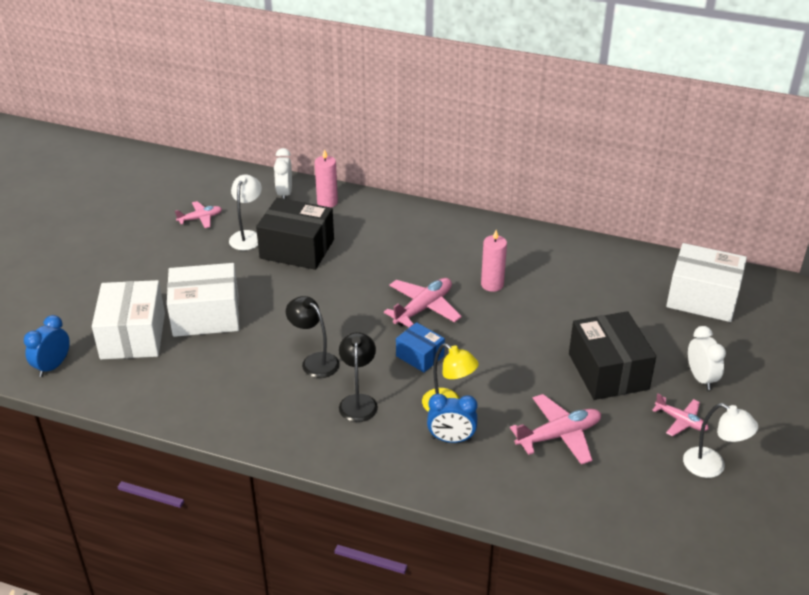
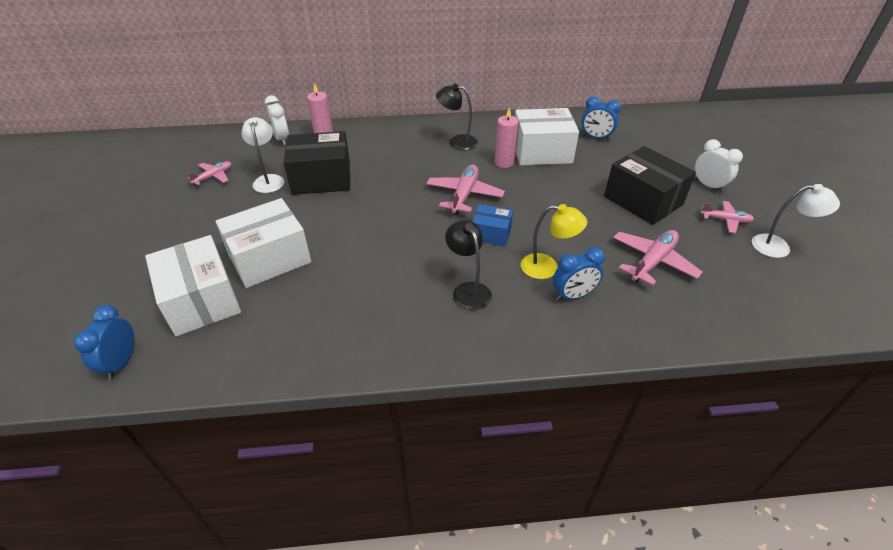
camera: 25 degrees left, 5 degrees up
black lamp [286,296,340,378] -> black lamp moved to [436,83,478,150]
white box [666,243,747,322] -> white box moved to [515,108,579,166]
none -> blue clock [582,96,621,140]

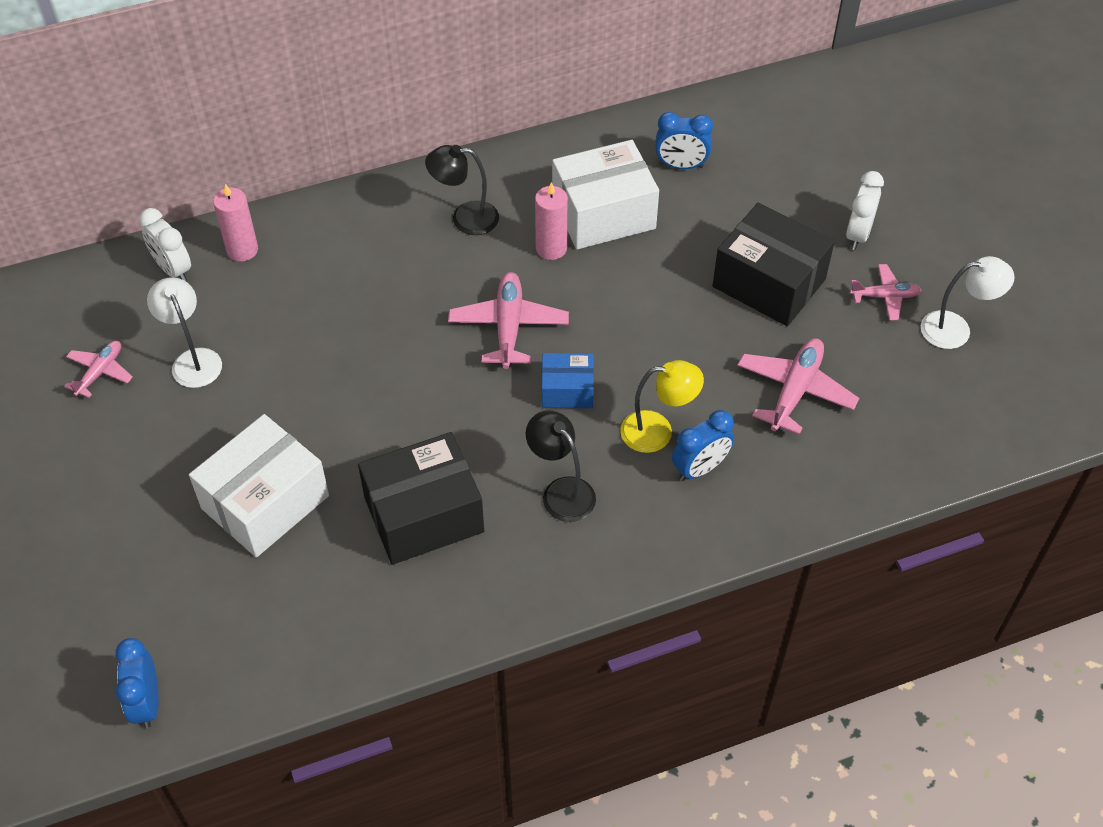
camera: 15 degrees left, 10 degrees up
white box [145,235,241,337] -> none
black box [283,131,350,195] -> black box moved to [358,432,484,565]
white clock [695,139,743,192] -> white clock turned 75 degrees clockwise [846,171,884,250]

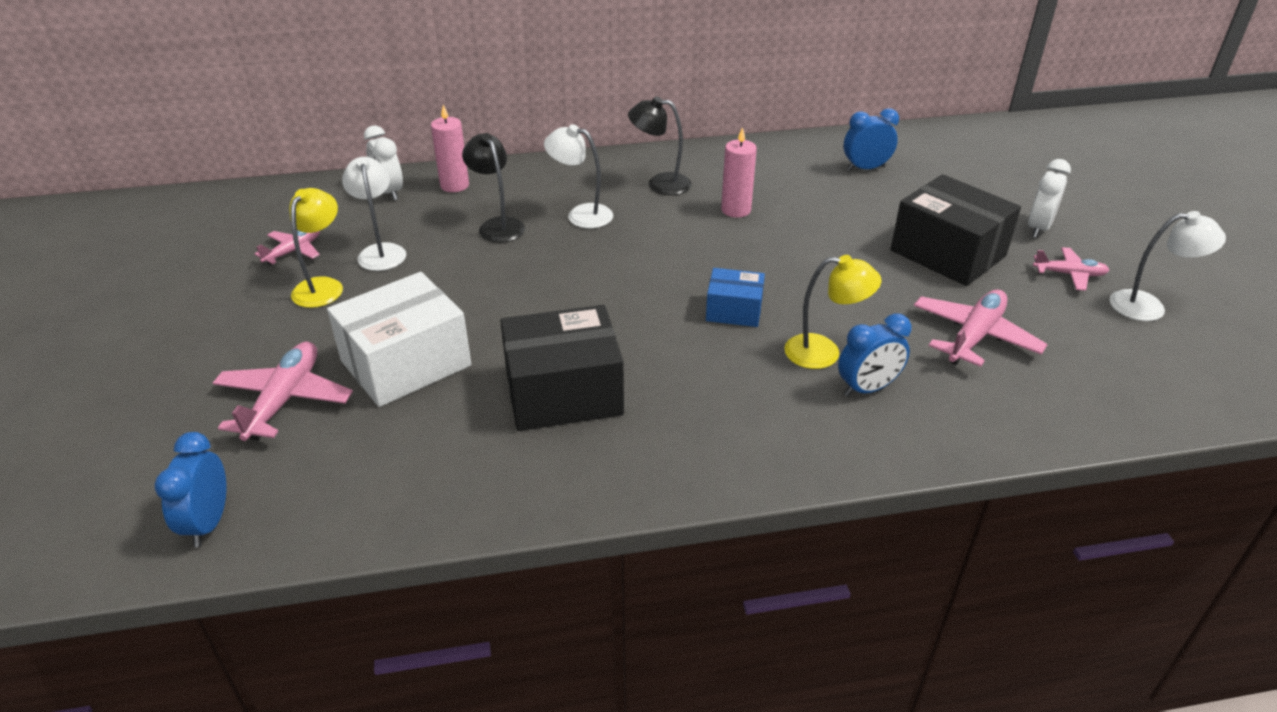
camera: 10 degrees right, 15 degrees down
pink plane [448,272,569,369] -> pink plane moved to [213,342,353,441]
black lamp [526,410,596,522] -> black lamp moved to [462,133,525,243]
white box [552,140,659,249] -> none
blue clock [655,112,713,169] -> blue clock turned 150 degrees clockwise [844,108,899,171]
none -> yellow lamp [289,188,343,308]
none -> white lamp [544,124,613,228]

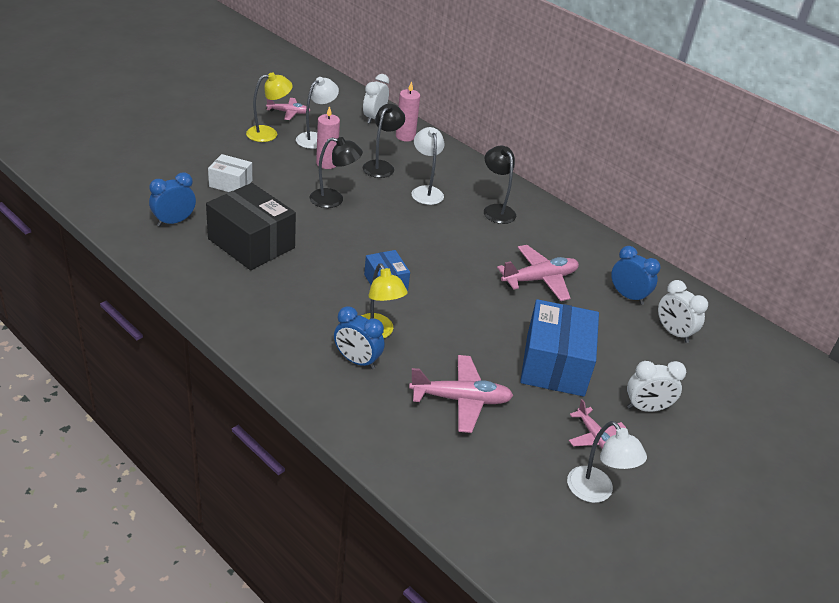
camera: 50 degrees right, 0 degrees up
blue clock [155,432,226,547] -> blue clock moved to [149,173,196,226]
pink plane [213,342,353,441] -> pink plane moved to [497,245,579,301]
white box [327,272,471,407] -> white box [208,154,252,192], size x0.55
pink candle [721,127,757,218] -> pink candle moved to [316,106,340,169]
black box [891,174,1021,286] -> blue box [520,299,599,397]
none -> black lamp [310,137,363,208]
none -> white clock [658,280,708,343]

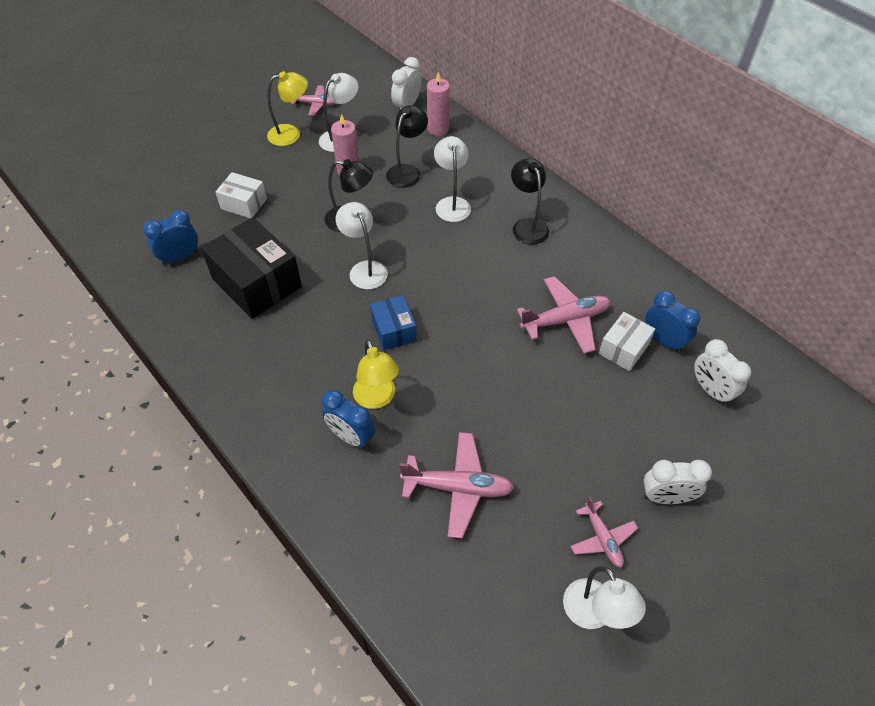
camera: 10 degrees right, 15 degrees up
blue box [520,299,599,397] -> none
none -> white lamp [336,202,388,289]
none -> white box [599,312,655,371]

